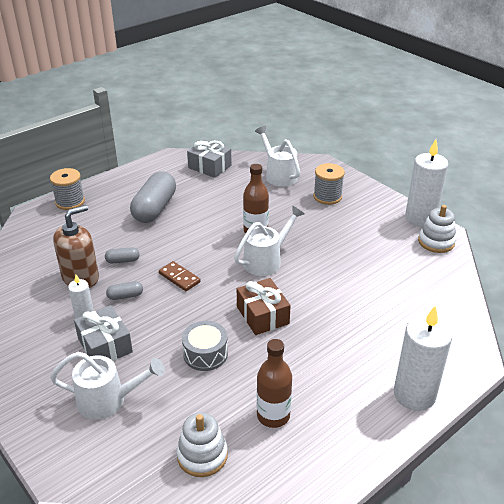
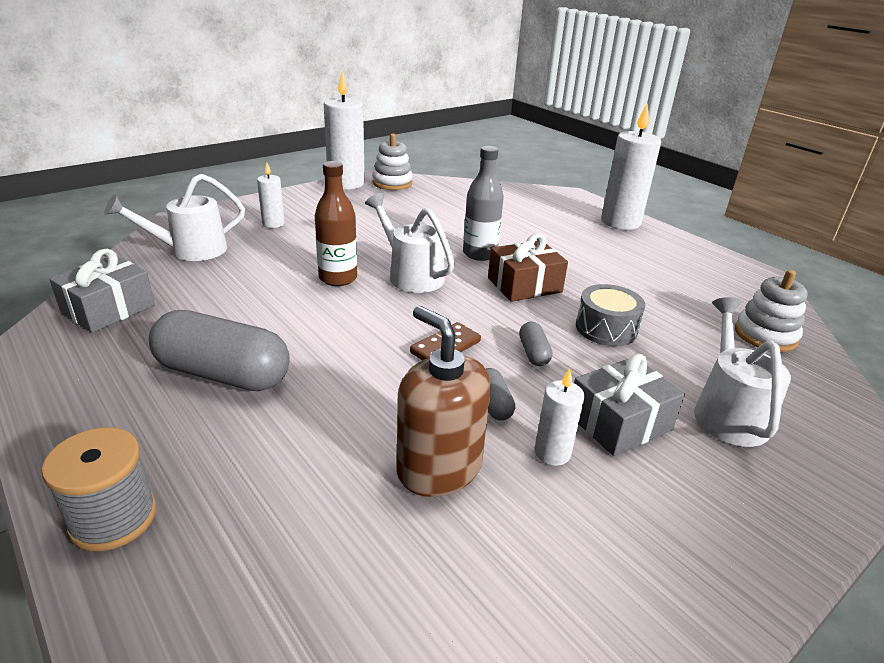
camera: 90 degrees left, 5 degrees down
grey capsule [105,247,139,264] -> grey capsule moved to [519,322,553,366]
brown bottle [257,339,292,428] -> none
grey spool [313,163,345,205] -> white candle [257,162,285,228]
none -> grey bottle [463,146,504,261]

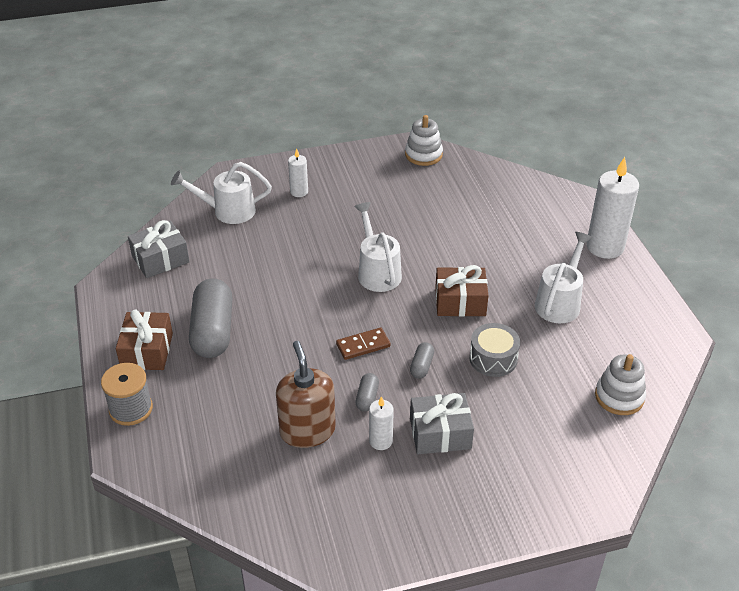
camera: 25 degrees right, 10 degrees up
grey capsule [149,310,290,391] -> grey capsule turned 45 degrees clockwise [189,279,233,358]
brown bottle [315,161,357,286] -> none
white candle [324,71,365,190] -> none
grey bottle [463,146,504,261] -> none
white watering can [694,297,791,447] -> white watering can moved to [535,232,592,323]
none -> brown gift [116,310,173,370]

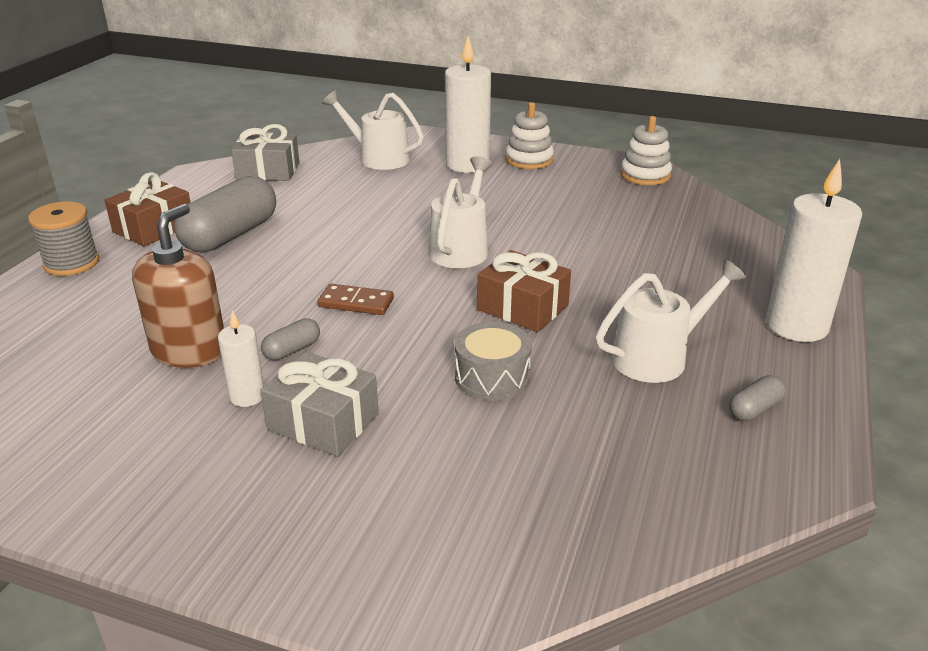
camera: 35 degrees right, 10 degrees down
white candle [288,148,308,197] -> white candle [445,36,491,173], size x1.95
grey capsule [410,342,434,379] -> grey capsule moved to [729,375,786,421]
white stacking toy [595,354,646,415] -> white stacking toy moved to [505,102,554,169]

